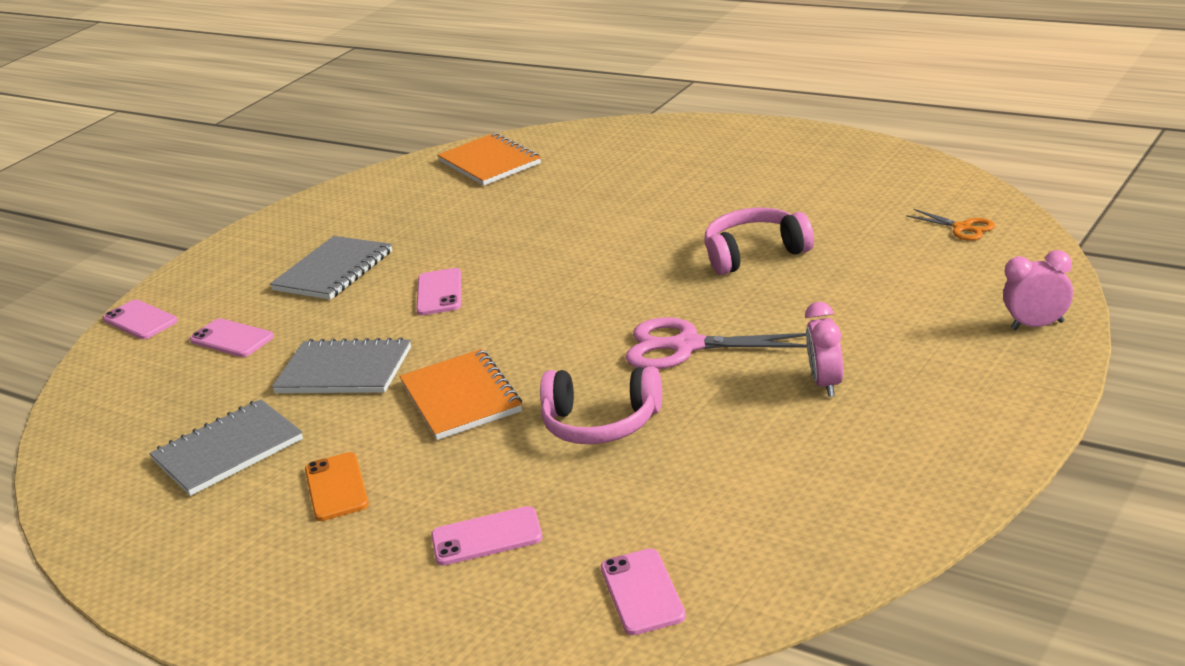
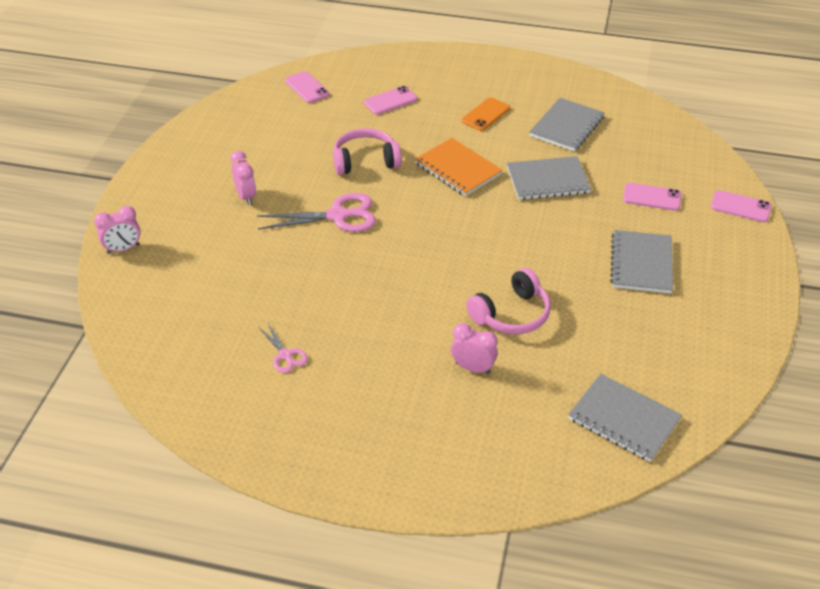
camera: 155 degrees right, 15 degrees up
orange phone [305,452,369,521] -> orange phone turned 75 degrees clockwise [461,97,510,131]
pink phone [416,268,461,315] -> none
orange notebook [437,133,541,186] -> grey notebook [568,374,682,462]
pink headphones [704,207,814,275] -> pink headphones moved to [466,268,551,334]
orange scissors [906,209,995,241] -> none
none -> pink scissors [258,323,308,373]
none -> pink clock [451,323,498,374]

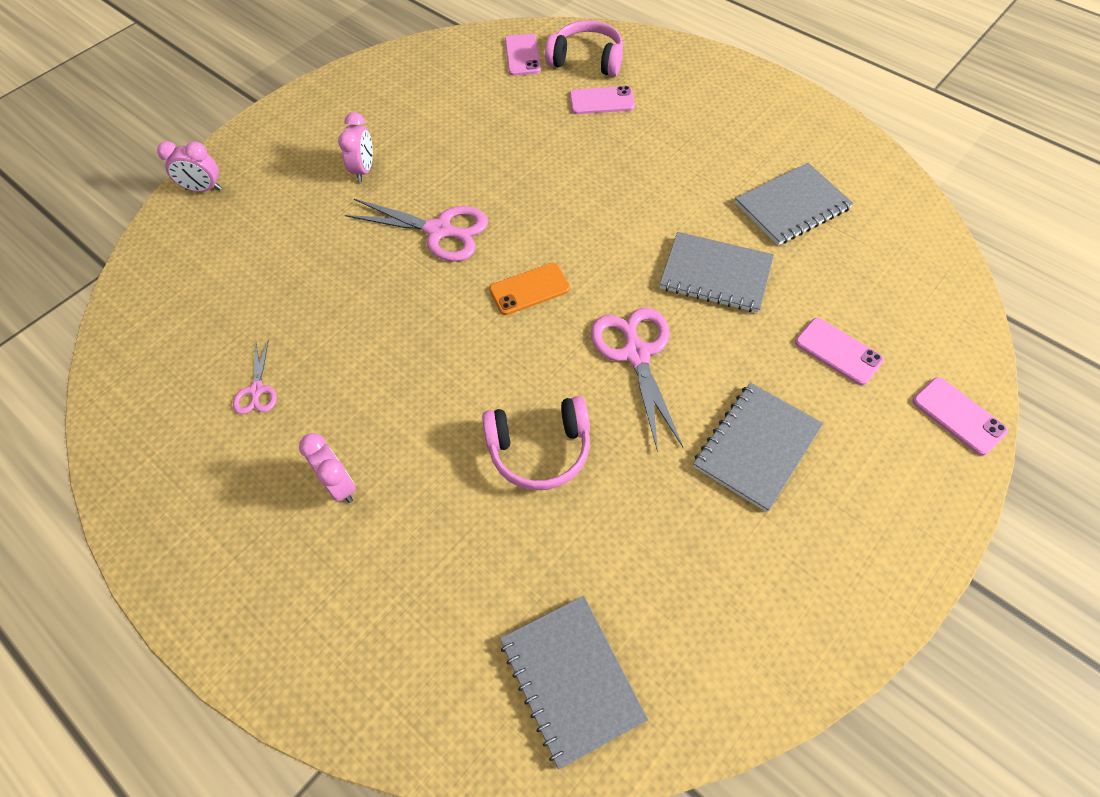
camera: 30 degrees right, 15 degrees up
pink headphones [333,128,402,175] -> pink headphones moved to [545,20,623,77]
orange notebook [414,138,503,196] -> none
pink clock [451,323,498,374] -> pink clock moved to [299,433,356,503]
orange phone [461,97,510,131] -> orange phone moved to [489,263,570,315]
none -> pink scissors [591,307,683,452]

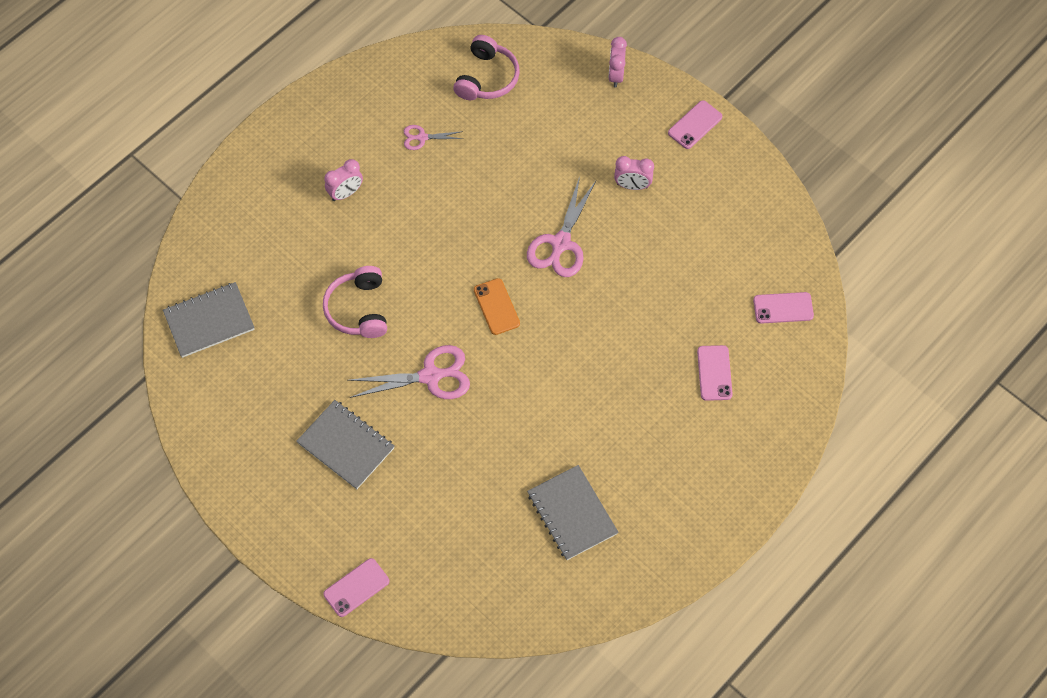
camera: 90 degrees right, 5 degrees up
pink headphones [545,20,623,77] -> pink headphones moved to [453,35,520,100]
grey notebook [659,232,774,313] -> none
pink phone [795,318,884,385] -> pink phone moved to [668,100,722,149]

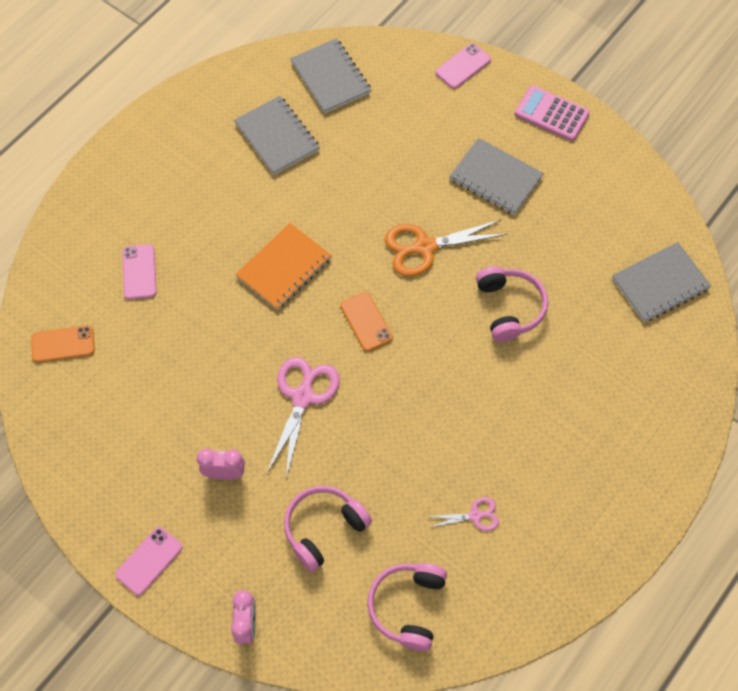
camera: 175 degrees right, 0 degrees up
pink clock [324,159,363,201] -> none
pink scissors [348,345,470,399] -> orange scissors [385,220,507,277]
pink phone [753,292,814,324] -> orange phone [31,325,95,363]
none -> orange notebook [235,223,332,310]
none -> pink headphones [284,486,372,572]
none -> grey notebook [290,38,371,114]
none -> pink calculator [515,85,590,141]

